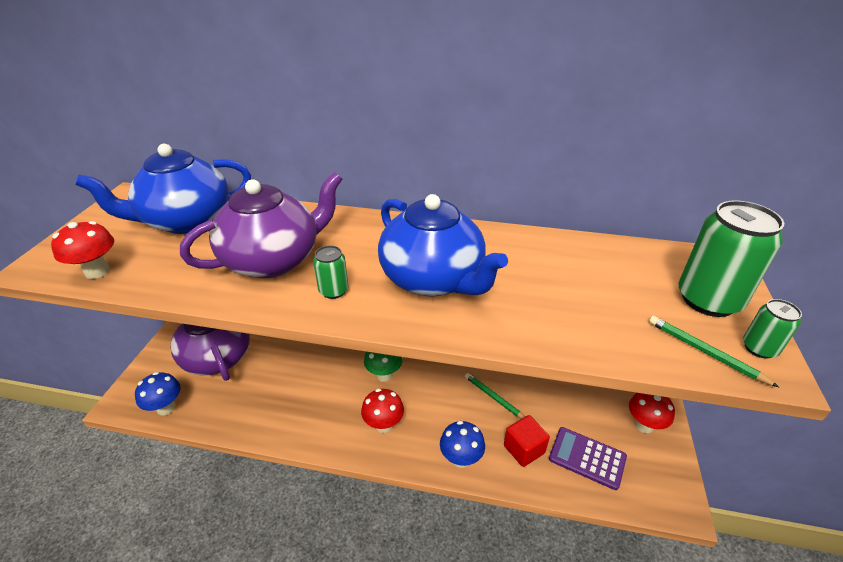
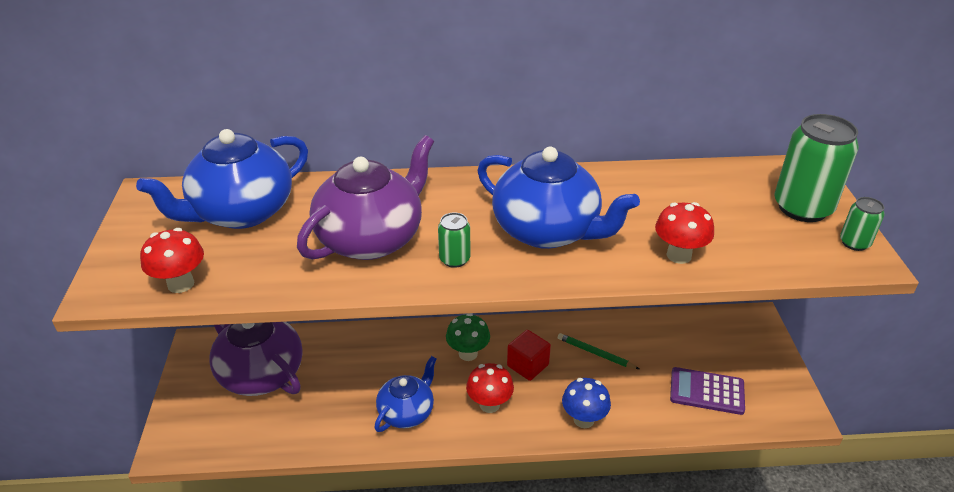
camera: 15 degrees left, 0 degrees up
blue mushroom [135,372,181,415] -> none
red cube [504,415,550,467] -> red cube moved to [507,330,551,381]
red mushroom [629,393,675,433] -> red mushroom moved to [655,202,714,264]
green pencil [649,316,779,387] -> none
none -> blue teapot [374,356,437,432]

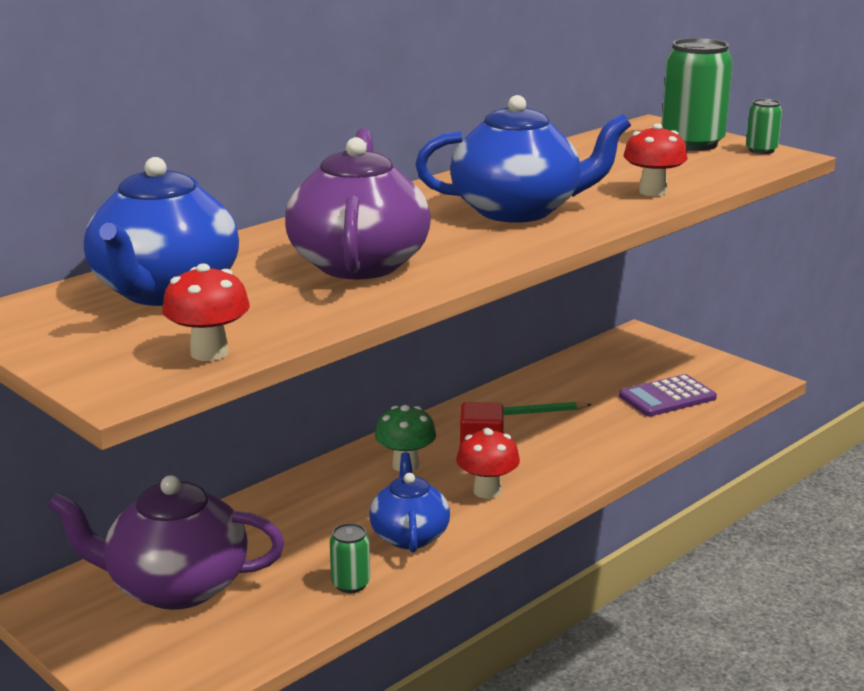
camera: 40 degrees left, 15 degrees down
green can [438,212,470,268] -> green can moved to [330,523,370,593]
blue mushroom [562,378,611,428] -> none

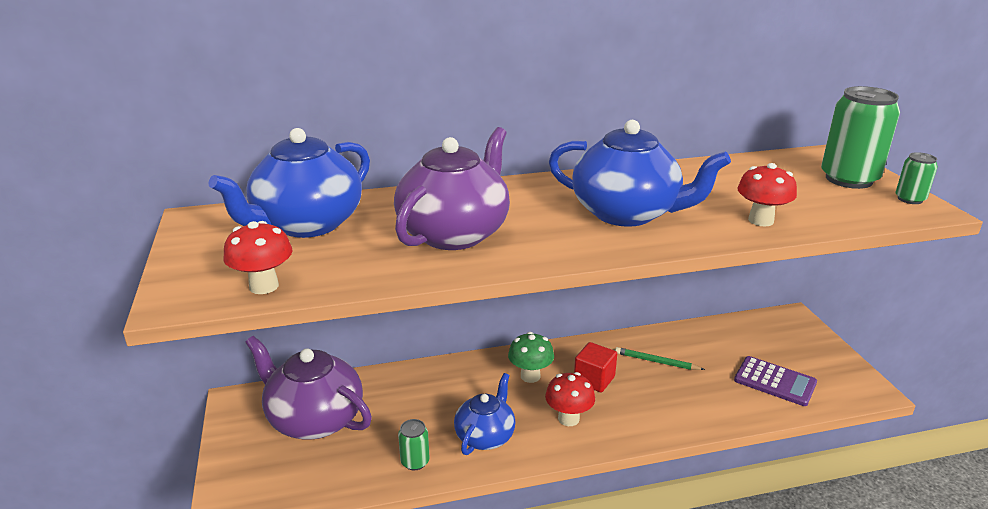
camera: 30 degrees right, 5 degrees up
purple calculator [619,374,717,416] -> purple calculator turned 150 degrees counterclockwise [734,356,817,406]

